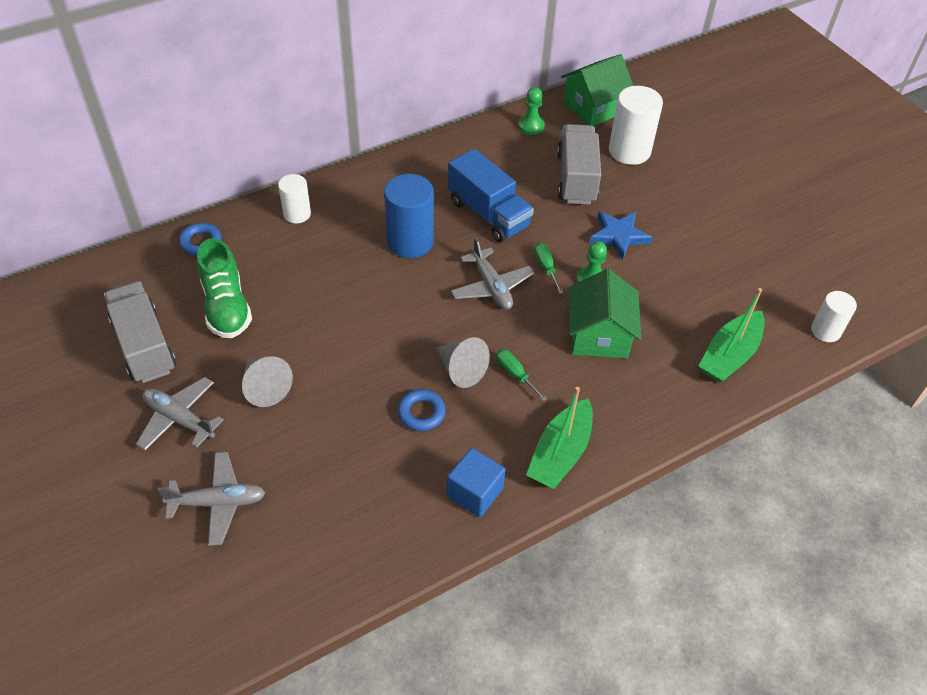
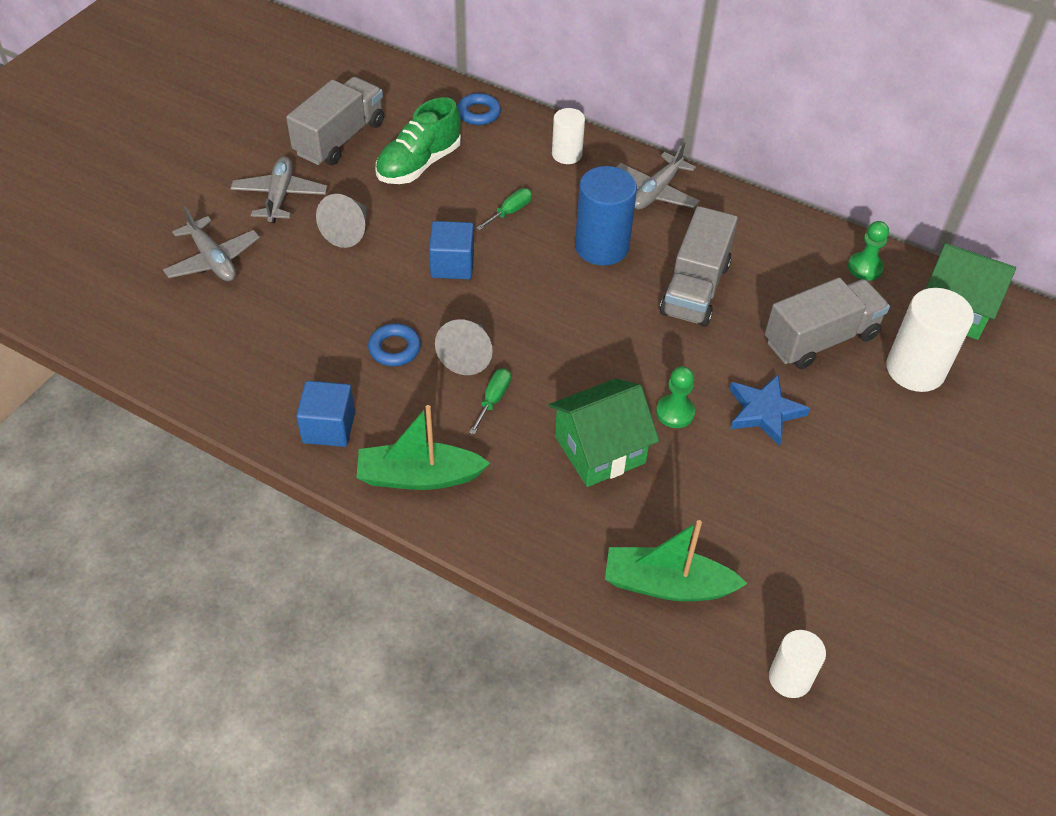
camera: 60 degrees right, 0 degrees up
blue truck [448,148,534,243] -> grey truck [660,206,738,327]
grey plane [451,237,534,310] -> grey plane moved to [617,142,700,210]
green screwdriver [534,243,564,294] -> green screwdriver moved to [476,188,532,231]
none -> blue cube [429,221,474,279]

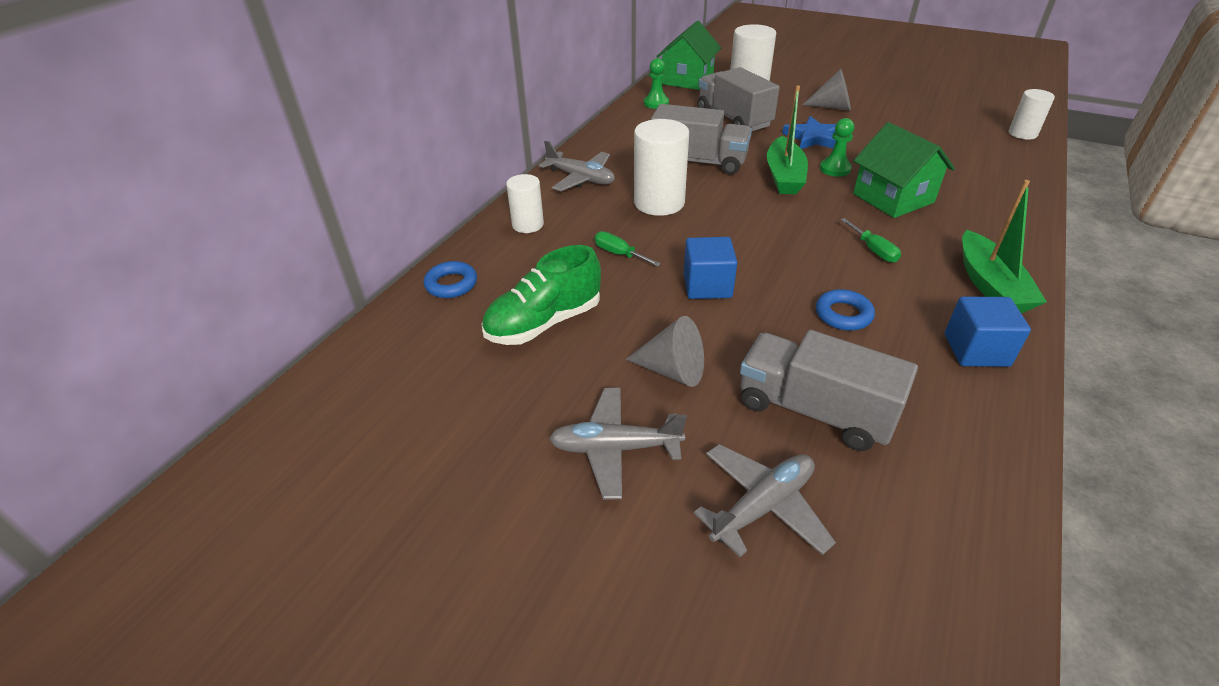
camera: 90 degrees left, 10 degrees down
grey truck [286,77,384,165] -> grey truck moved to [740,330,918,451]
green shoe [376,97,461,184] -> green shoe turned 105 degrees clockwise [482,245,601,345]
grey cone [435,319,493,375] -> grey cone moved to [803,69,851,111]
green screwdriver [469,368,511,435] -> green screwdriver turned 135 degrees counterclockwise [841,218,901,262]
blue cylinder [575,166,637,266] -> white cylinder [634,119,689,216]
green boat [605,520,747,601] -> green boat moved to [767,85,808,194]

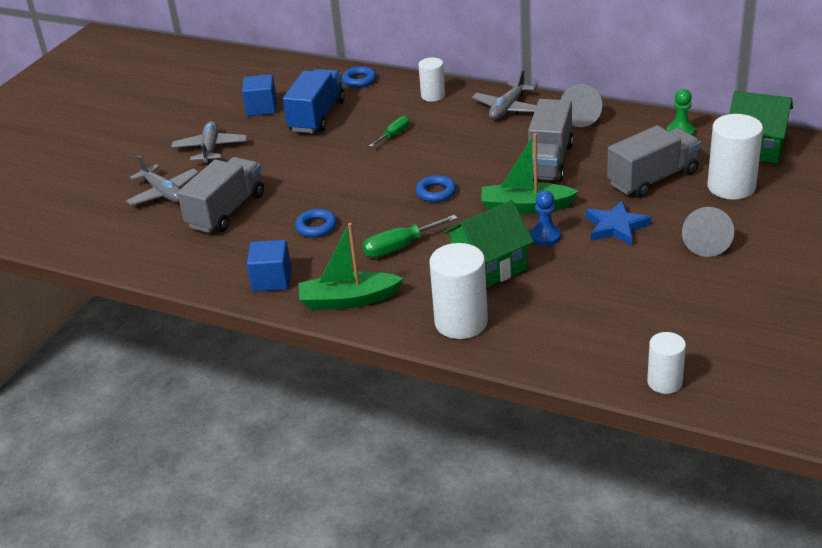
camera: 90 degrees right, 5 degrees down
green shoe [482,245,601,345] -> blue truck [283,69,345,133]
grey cone [626,316,704,387] -> grey cone moved to [561,84,602,127]
white cylinder [634,119,689,216] -> white cylinder moved to [429,243,488,339]
blue cube [684,237,737,299] -> blue cube moved to [242,74,277,116]
green pawn [820,118,854,177] -> blue pawn [530,191,561,246]
green screwdriver [841,218,901,262] -> green screwdriver [362,215,458,258], size x1.52
none -> blue ring [416,175,456,202]

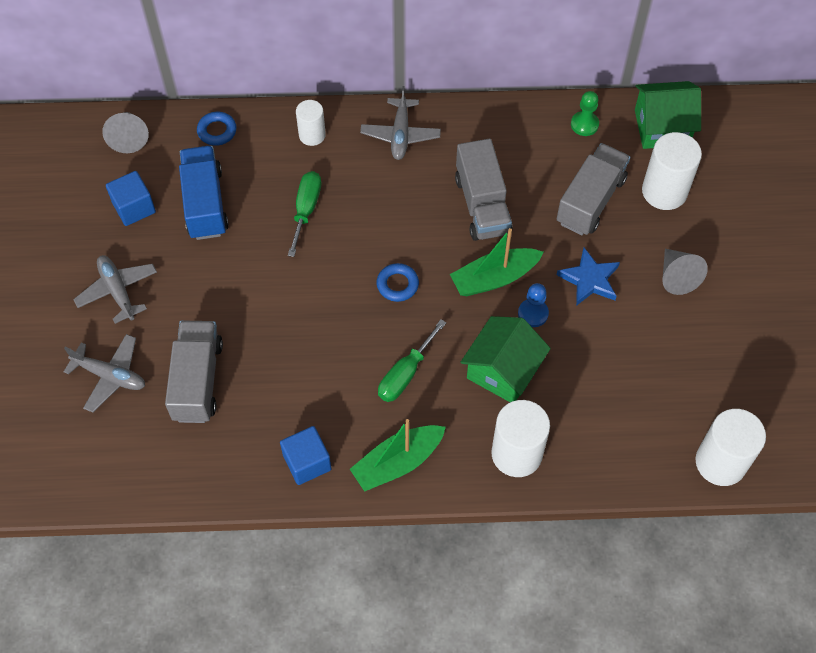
camera: 30 degrees left, 25 degrees up
blue ring [295,209,337,237] -> none
green screwdriver [369,116,410,147] -> green screwdriver [288,171,321,257], size x1.52
grey cone [561,84,602,127] -> grey cone moved to [102,112,149,153]
white cylinder [647,332,686,394] -> white cylinder [695,409,766,486], size x1.66

